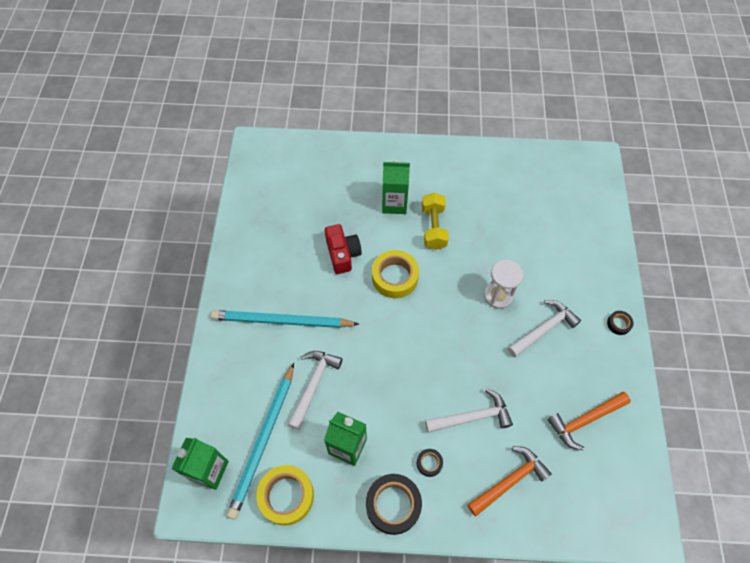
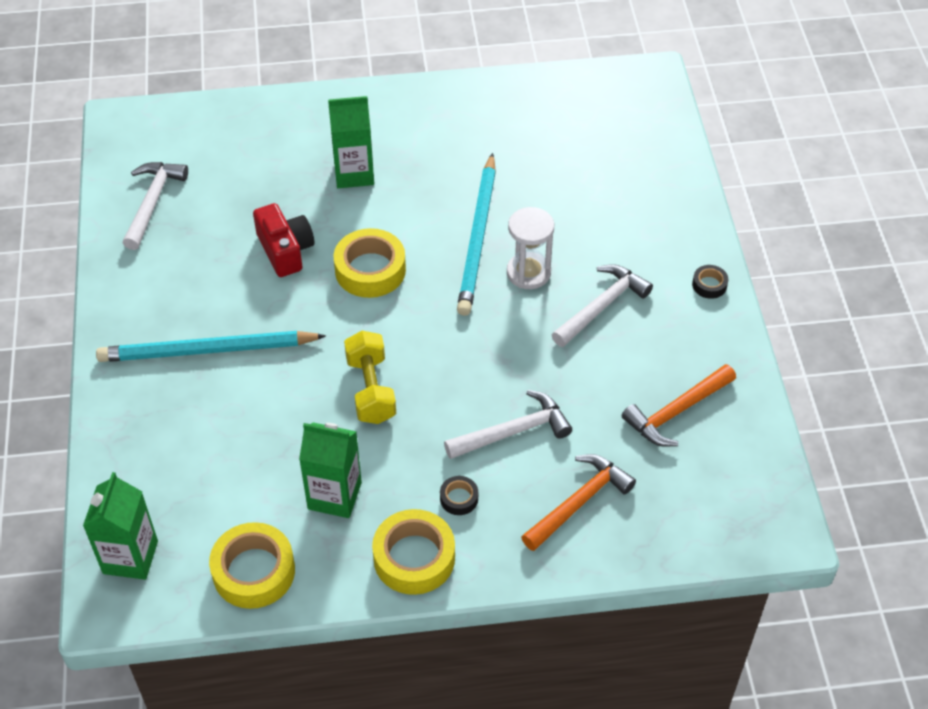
camera: 10 degrees left, 10 degrees down
turquoise pencil [227,363,294,519] -> turquoise pencil moved to [457,153,496,316]
white hammer [288,351,342,430] -> white hammer moved to [123,162,188,250]
black tape [366,474,422,535] -> yellow tape [372,509,455,595]
yellow dumbbell [422,193,449,250] -> yellow dumbbell moved to [344,331,396,424]

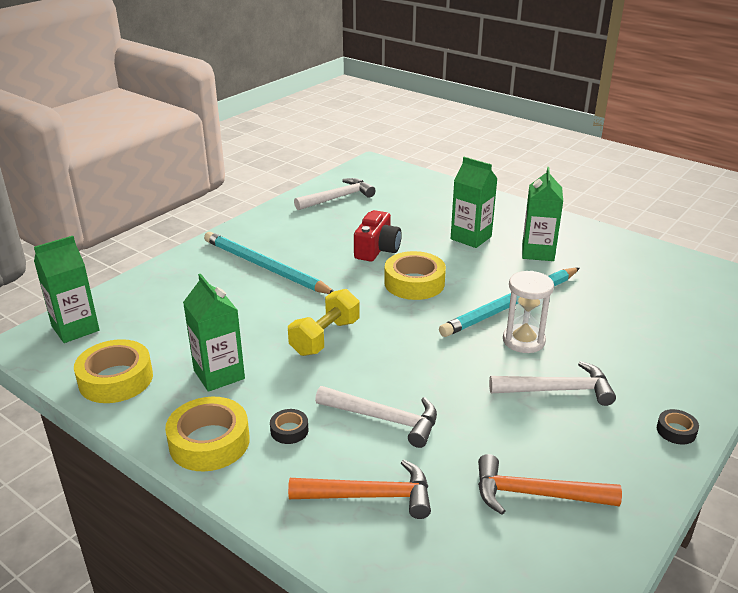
camera: 45 degrees right, 20 degrees down
none -> green carton [522,167,563,261]

